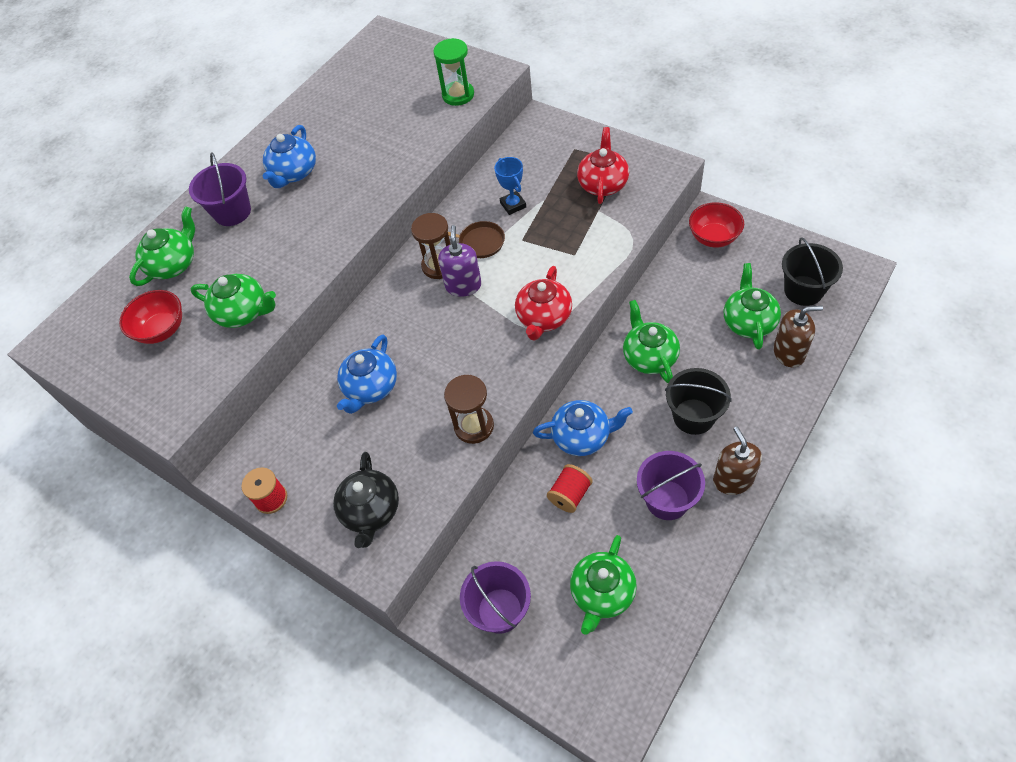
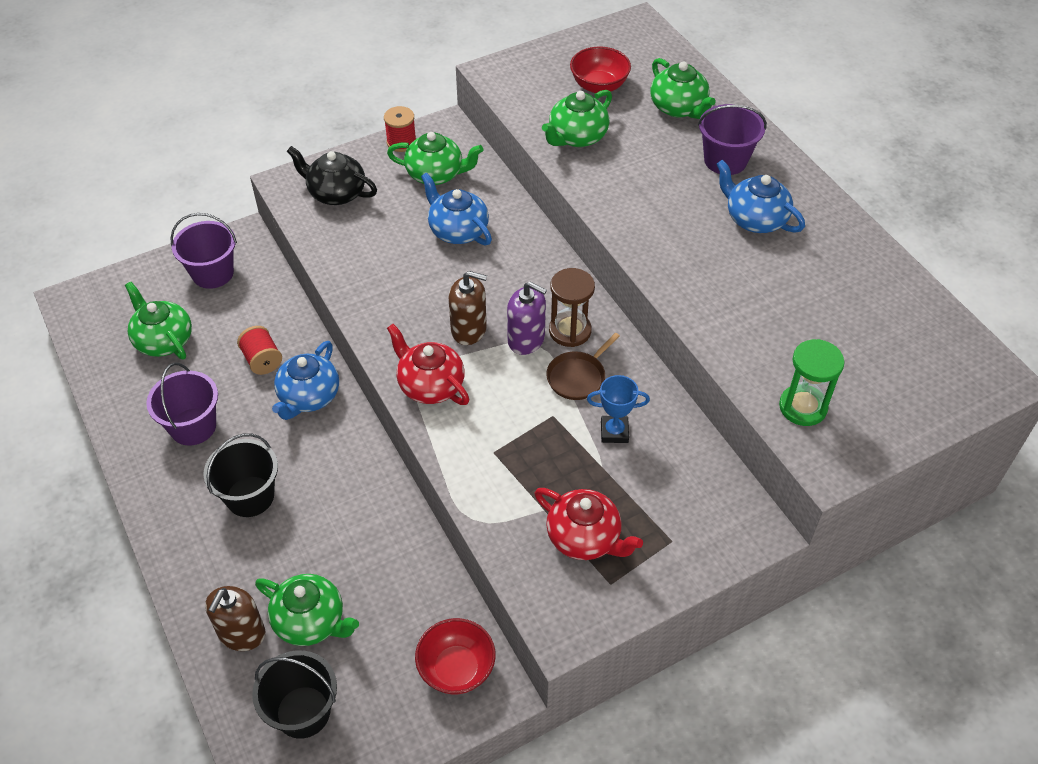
camera: 110 degrees right, 5 degrees down
brown hourglass [444,375,494,444] -> none
green teapot [623,300,680,383] -> green teapot moved to [387,132,483,185]
brown soap dispenser [713,427,762,495] -> brown soap dispenser moved to [449,271,487,345]

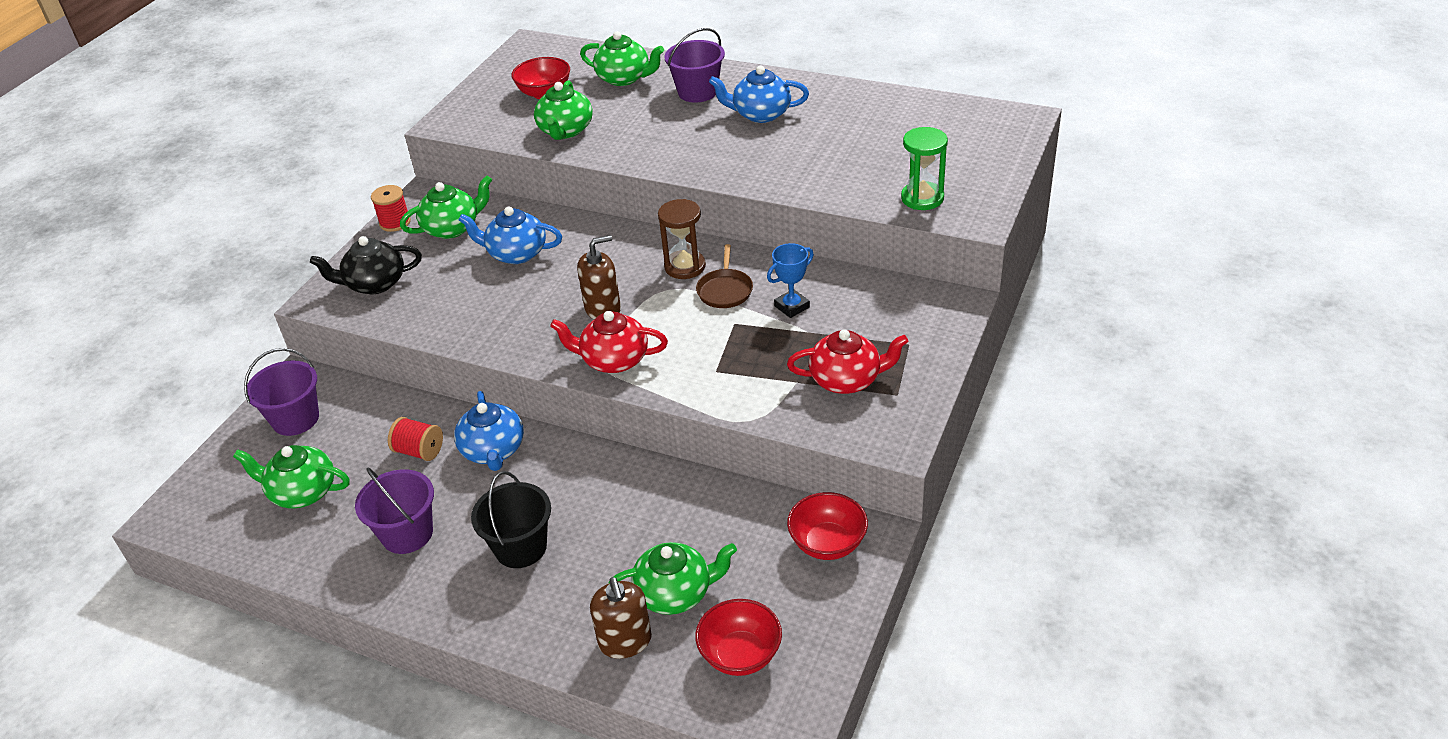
camera: 35 degrees left, 10 degrees down
black bucket [252,650,337,739] -> red bowl [695,599,782,676]
purple soap dispenser [507,282,547,355] -> none

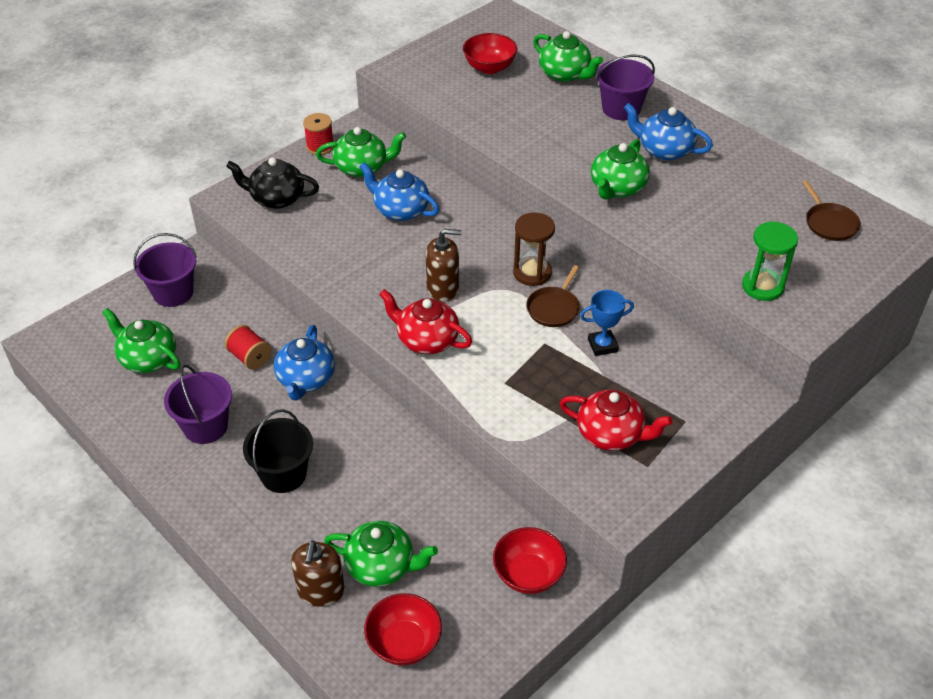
camera: 20 degrees right, 5 degrees up
green teapot [534,80,593,140] -> green teapot moved to [591,139,650,200]
none -> brown pan [802,181,861,241]

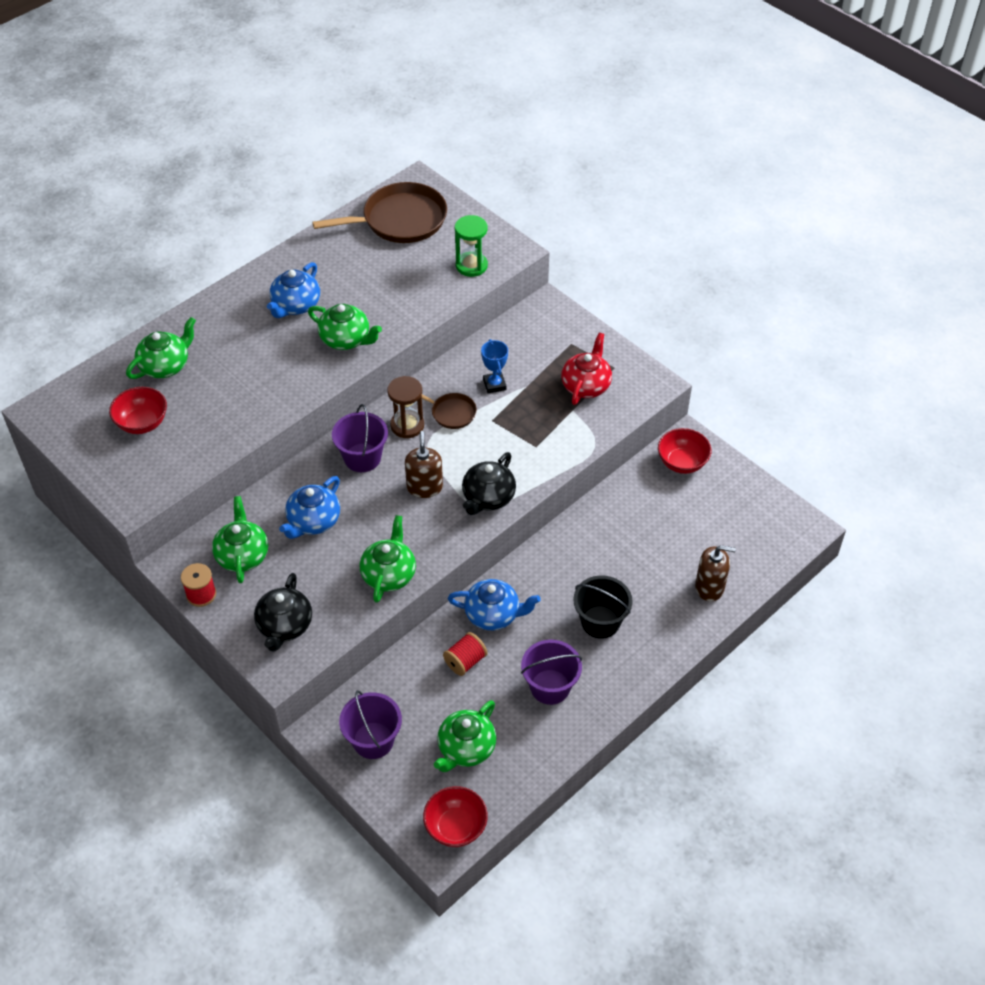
camera: 90 degrees left, 5 degrees up
green teapot [324,521,438,587] -> green teapot moved to [359,515,416,603]
red bowl [364,593,442,665] -> red bowl moved to [423,786,488,847]
red teapot [379,289,472,354] -> black teapot [462,452,516,515]
purple bucket [596,55,655,120] -> purple bucket moved to [332,404,388,472]
brown pan [802,181,861,241] -> brown pan [312,182,447,243], size x2.00

